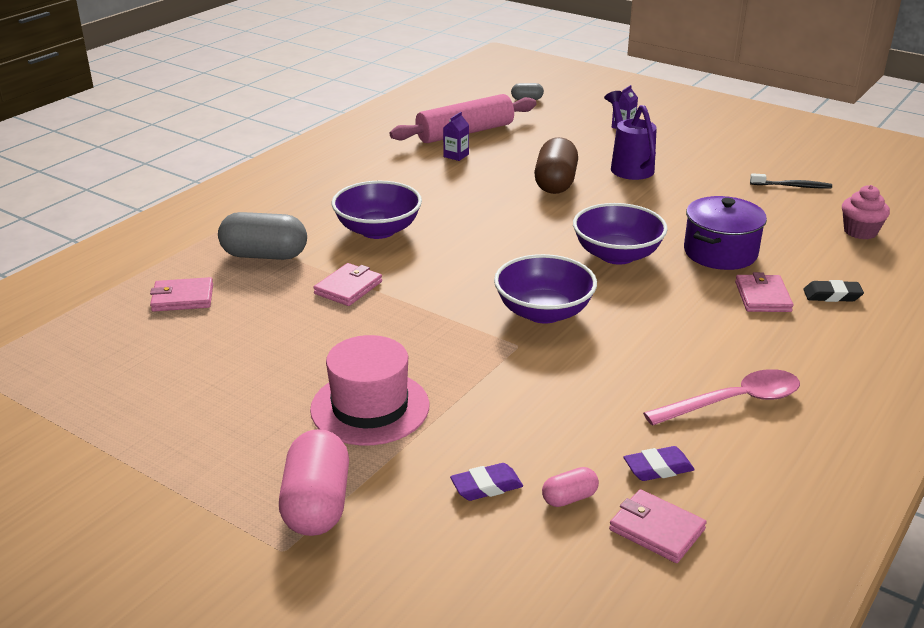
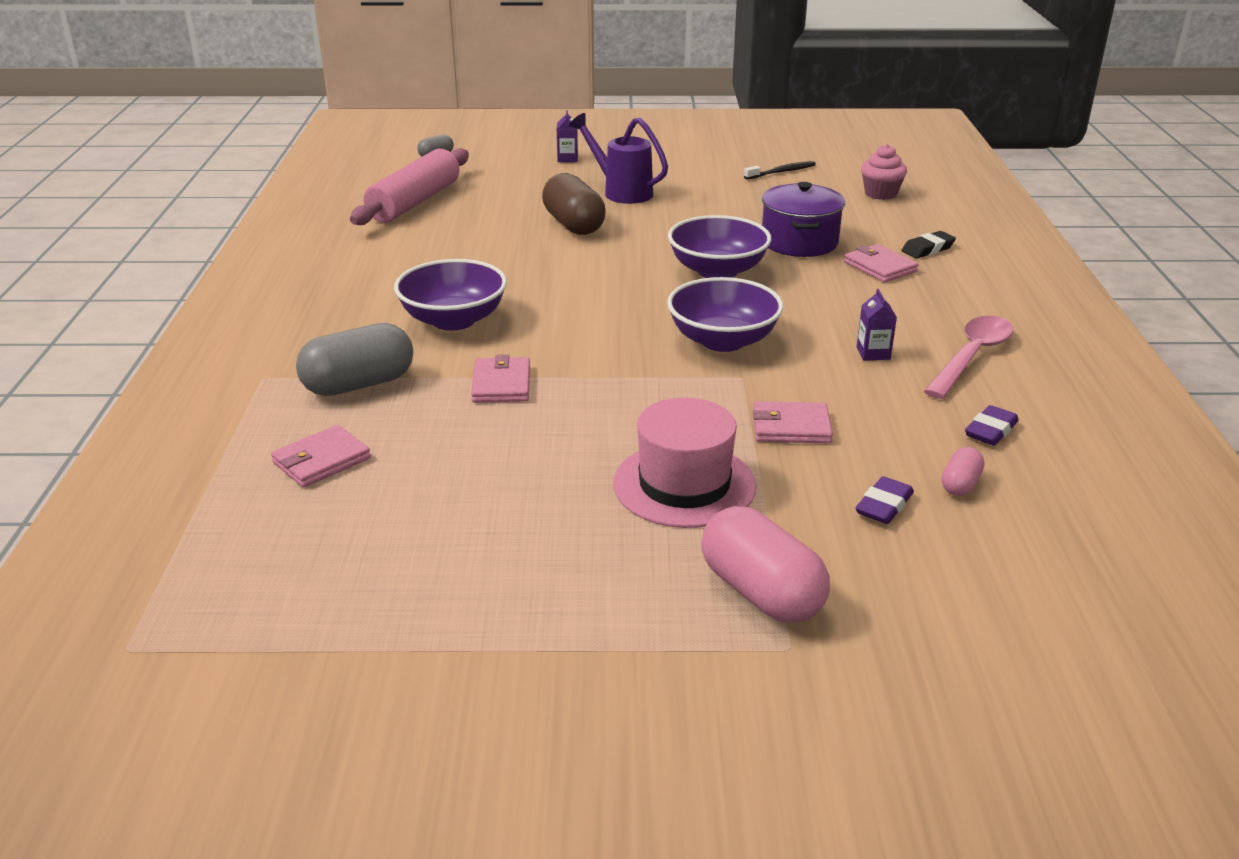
camera: 35 degrees left, 0 degrees up
purple carton [443,112,469,161] -> purple carton moved to [857,289,897,361]
pink wallet [609,489,707,563] -> pink wallet moved to [753,401,833,443]

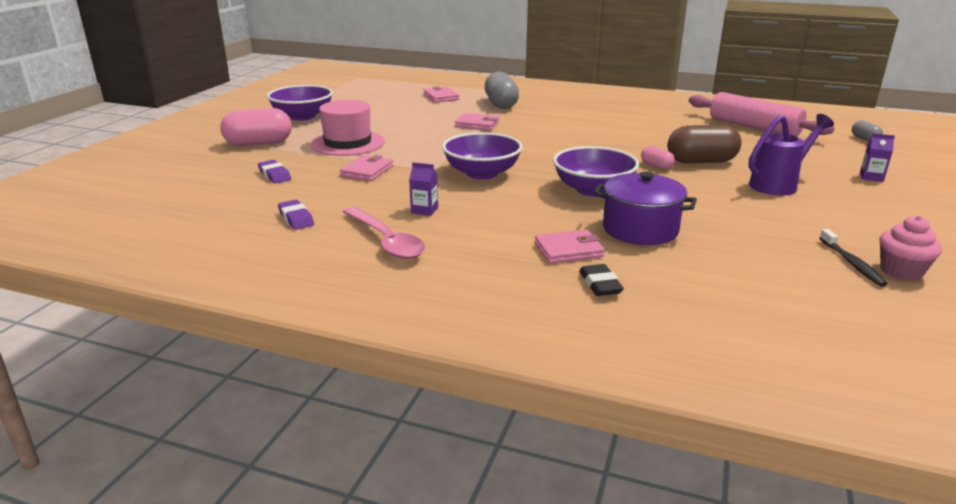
camera: 110 degrees right, 5 degrees down
purple bowl [394,259,507,331] -> purple bowl moved to [267,85,333,121]
pink cupcake [861,144,907,200] -> pink cupcake moved to [879,216,942,281]
pink capsule [942,447,985,496] -> pink capsule moved to [641,146,675,169]

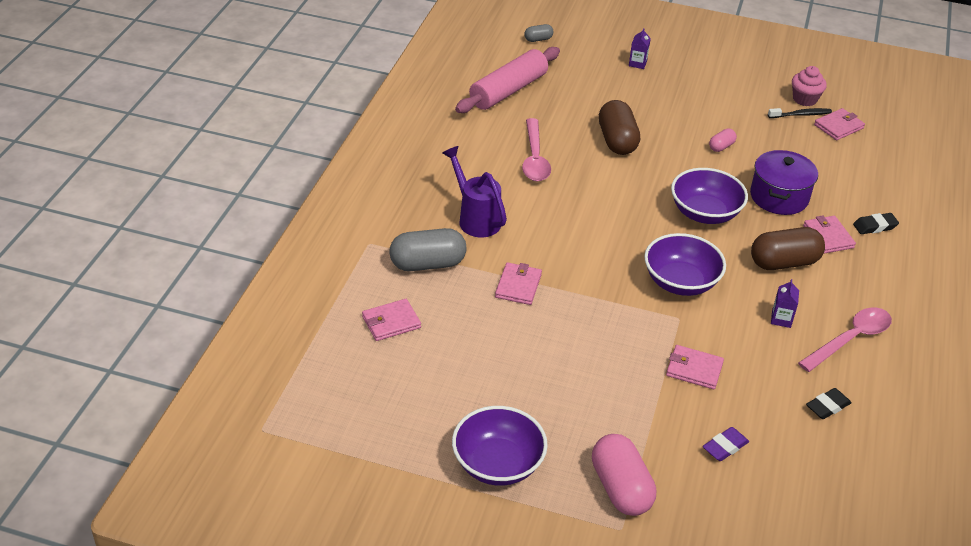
camera: 95 degrees left, 15 degrees up
purple eraser [278,200,314,230] -> black eraser [806,388,852,419]
pink hat [311,100,385,156] -> none
pink capsule [641,146,675,169] -> pink capsule moved to [709,129,737,152]
purple watering can [748,114,834,196] -> purple watering can moved to [442,146,507,237]
none -> pink spoon [522,118,551,181]
none -> brown capsule [751,227,825,270]
none -> pink wallet [814,108,865,140]

